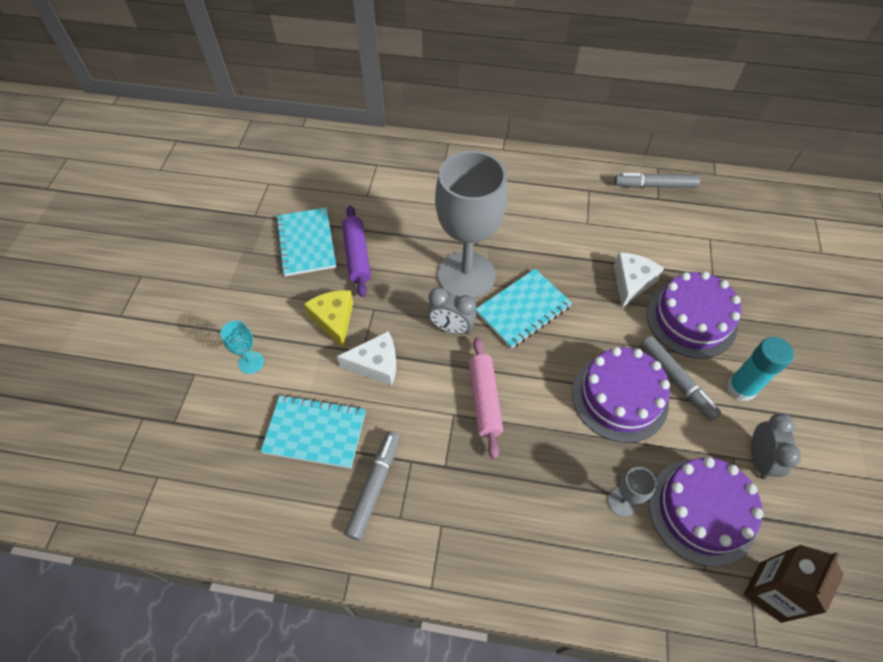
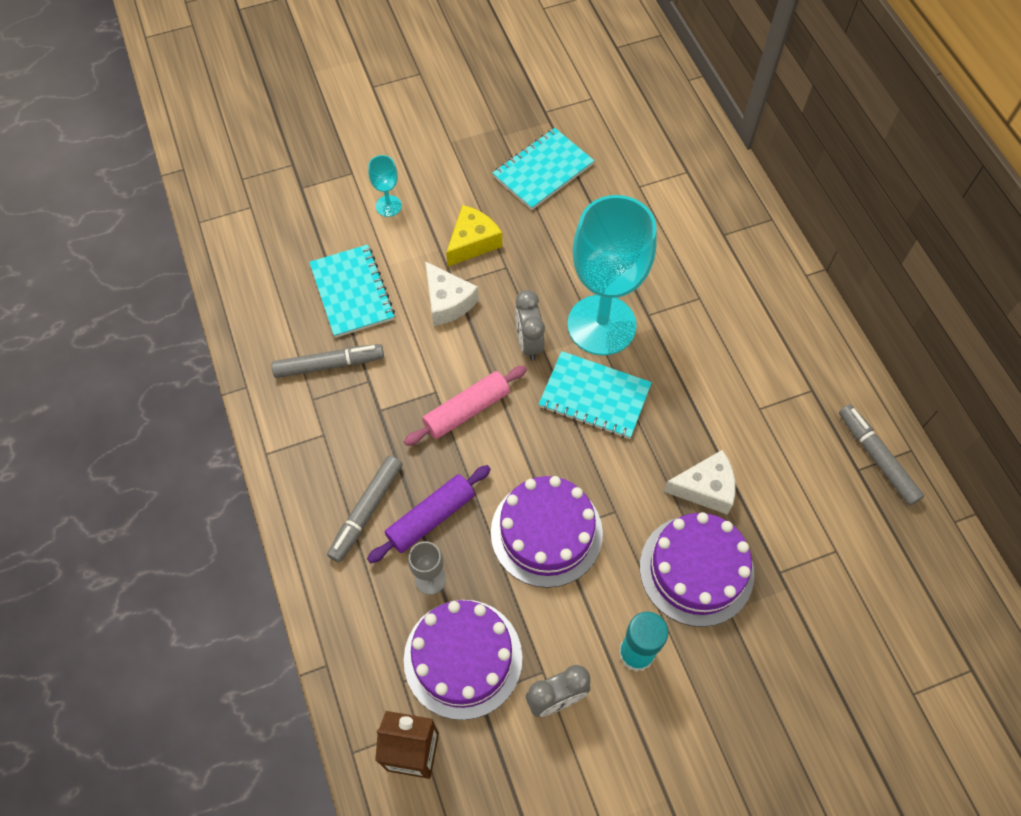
camera: 60 degrees right, 5 degrees up
purple rolling pin [342,206,371,297] -> purple rolling pin moved to [367,465,491,563]
grey goblet [435,151,507,299] -> turquoise goblet [567,195,657,355]
grey marker [640,336,721,421] -> grey marker moved to [327,455,402,563]

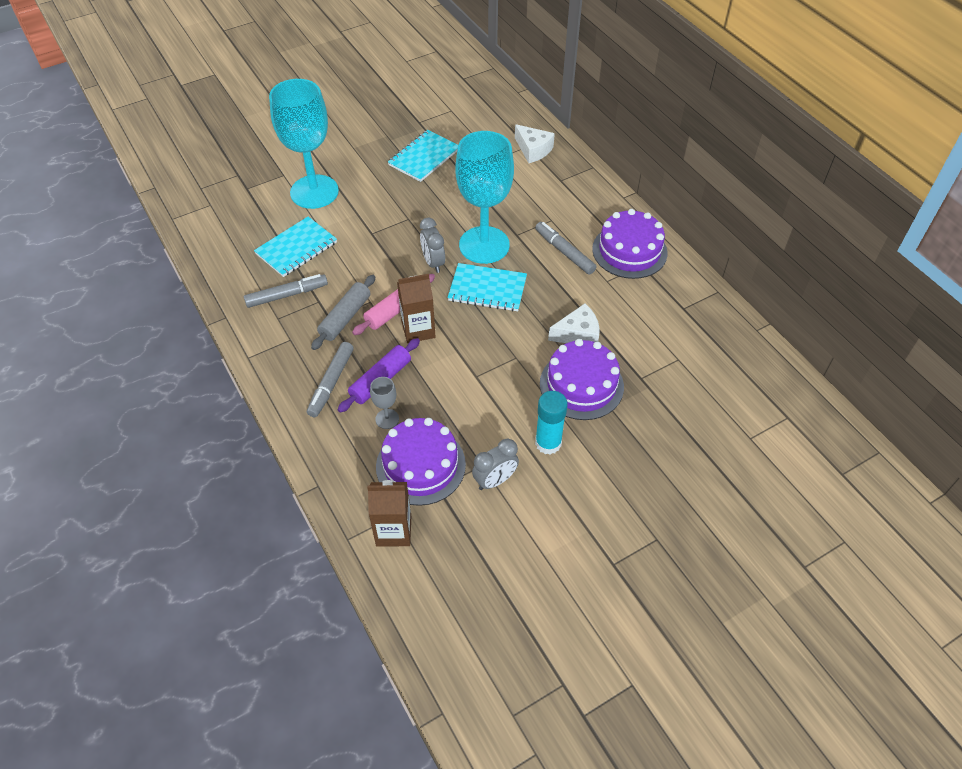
camera: 10 degrees left, 10 degrees down
turquoise notebook [309,244,395,338] -> turquoise notebook turned 75 degrees clockwise [254,216,337,277]
turquoise goblet [368,155,402,217] -> turquoise goblet [269,79,339,209], size x2.49
white cheese [425,261,479,326] -> white cheese moved to [515,124,555,163]
yellow cheese [446,205,502,266] -> none
purple cake [491,476,603,588] -> purple cake moved to [592,209,667,279]
grey marker [839,404,924,506] -> grey marker moved to [535,222,596,275]
none -> grey rolling pin [311,275,375,350]
none -> brown carton [397,274,436,343]

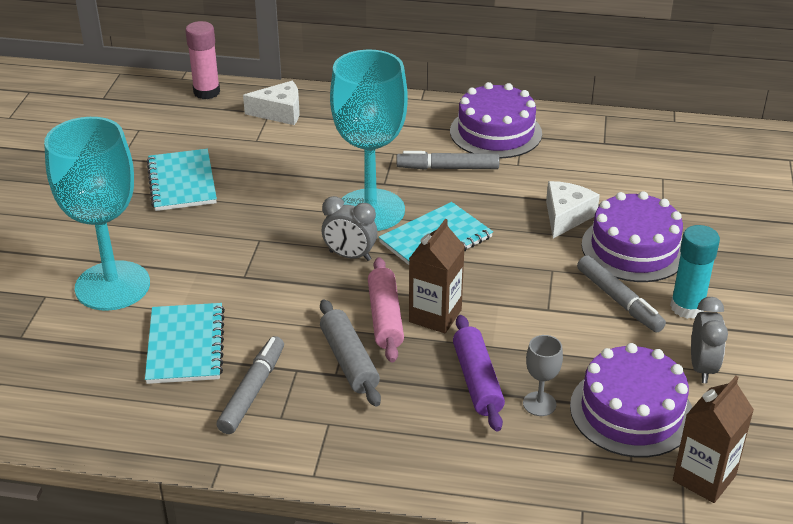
camera: 50 degrees left, 15 degrees down
grey marker [307,342,354,418] -> grey marker moved to [577,255,666,332]
none -> pink glue stick [185,21,220,99]

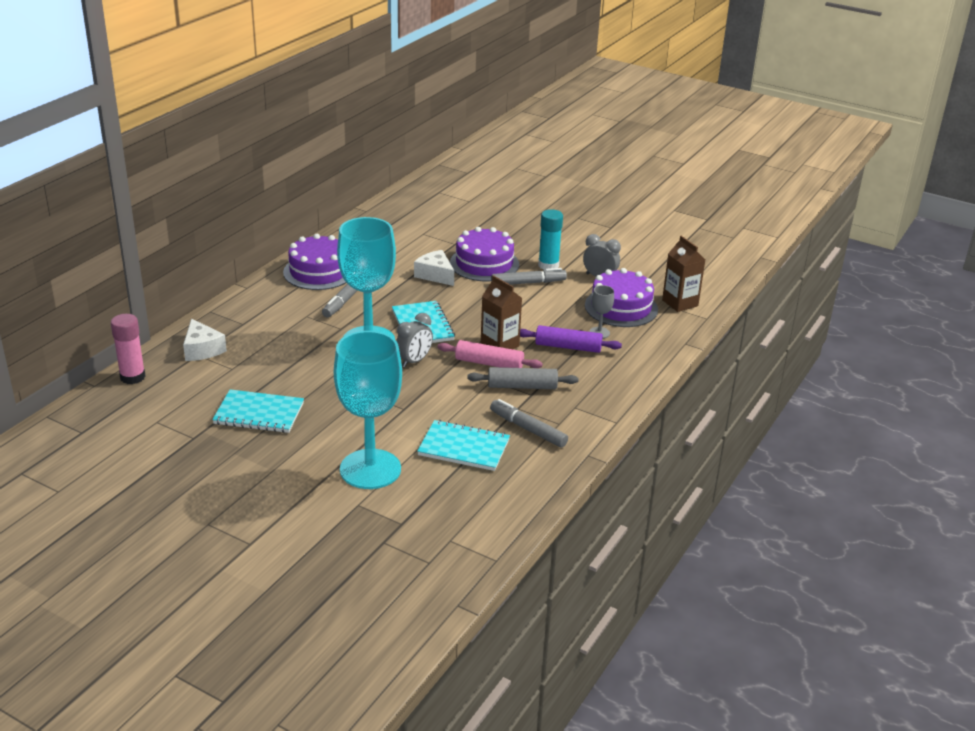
camera: 70 degrees left, 5 degrees down
white cheese [243,81,300,125] -> white cheese turned 135 degrees clockwise [183,319,227,361]

